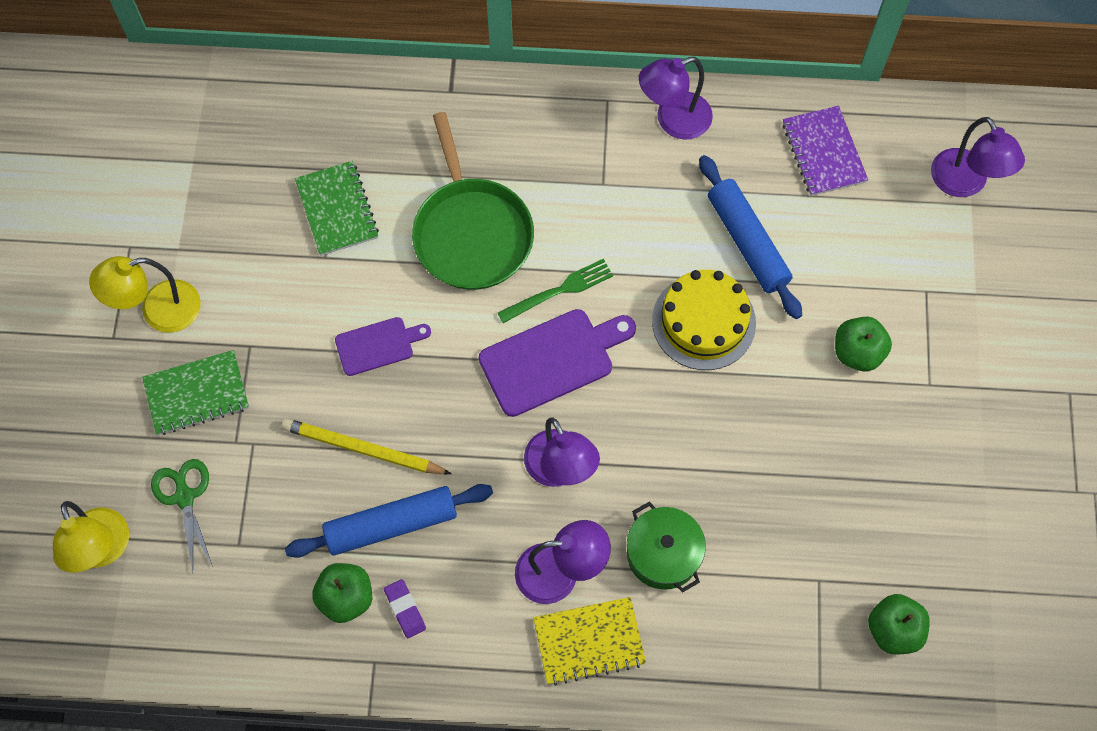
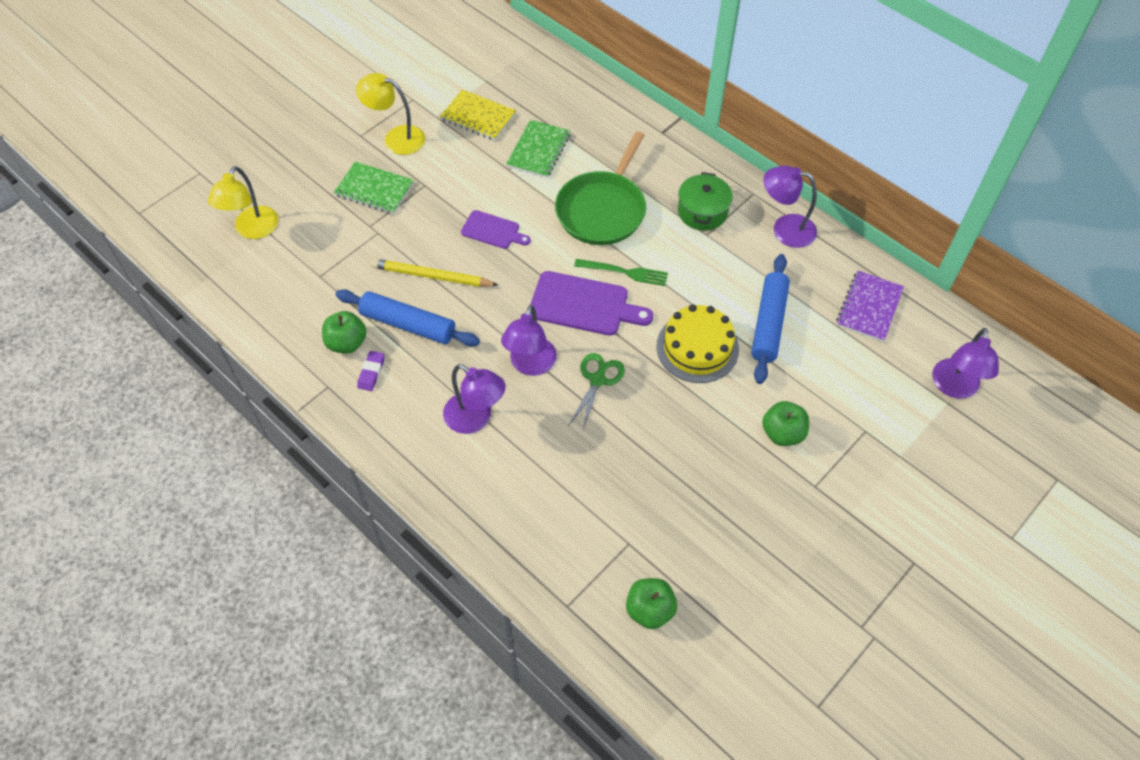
camera: 40 degrees right, 10 degrees down
green scissors [151,459,213,572] -> green scissors moved to [569,353,625,430]
yellow pencil [281,418,452,474] -> yellow pencil turned 45 degrees counterclockwise [371,259,498,287]
yellow notebook [533,597,646,686] -> yellow notebook moved to [440,89,516,141]
green pot [627,502,706,592] -> green pot moved to [678,172,733,231]

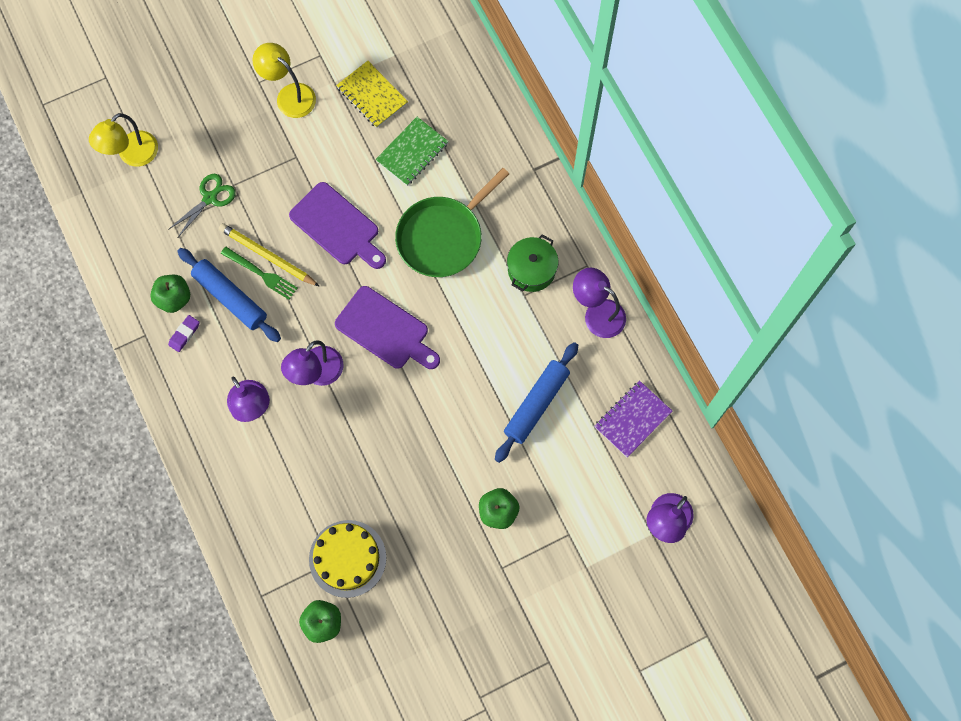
camera: 20 degrees right, 15 degrees up
green notebook [334,161,414,214] -> none
purple cutting board [461,210,531,249] -> purple cutting board [289,182,386,269], size x1.67
green scissors [569,353,625,430] -> green scissors moved to [168,174,236,237]
green fork [574,259,668,286] -> green fork moved to [221,247,298,300]
yellow cake [656,304,739,383] -> yellow cake moved to [309,520,386,598]

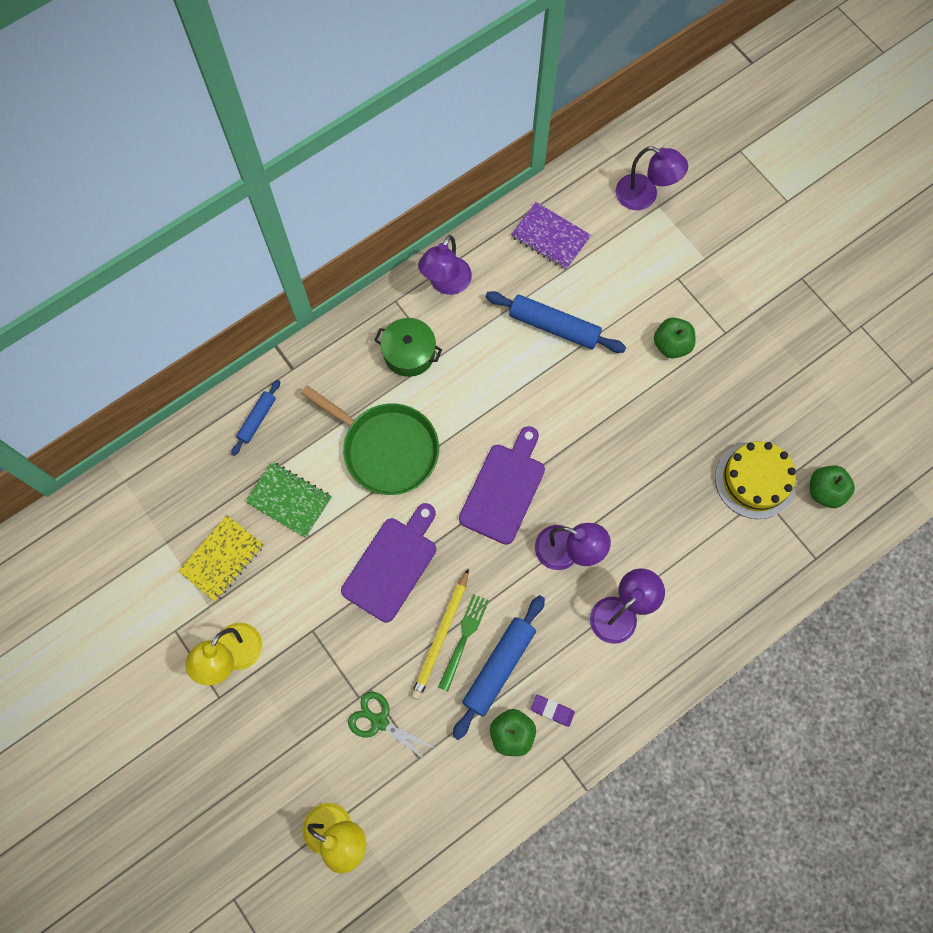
camera: 100 degrees left, 0 degrees up
none -> blue rolling pin [231,380,280,456]

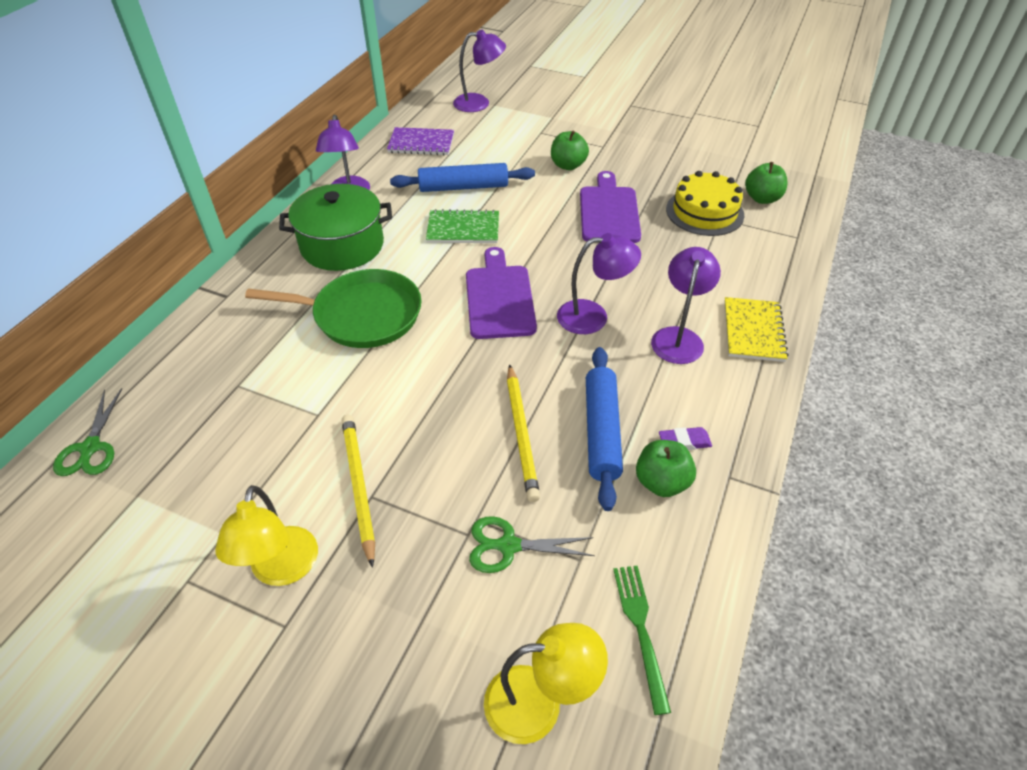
camera: 30 degrees left, 25 degrees down
yellow notebook [178,515,264,601] -> yellow notebook moved to [724,297,789,362]
blue rolling pin [231,380,280,456] -> none
green notebook [245,462,332,538] -> green notebook moved to [426,209,499,243]
purple cutting board [341,503,436,623] -> purple cutting board moved to [580,171,641,243]
green pot [374,318,442,377] -> green pot [279,184,392,271], size x1.54
green fork [438,594,489,692] -> green fork moved to [613,565,671,715]
none -> green scissors [53,388,122,476]
none -> yellow pencil [342,415,375,568]

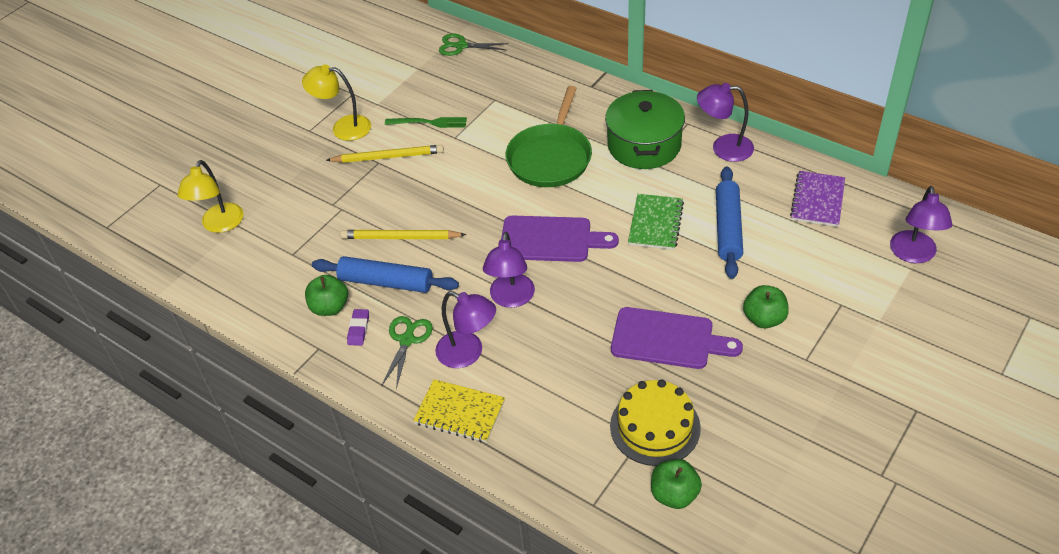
camera: 105 degrees right, 0 degrees up
green scissors [469,516,595,573] -> green scissors moved to [381,316,433,389]
green fork [613,565,671,715] -> green fork moved to [385,117,467,128]

